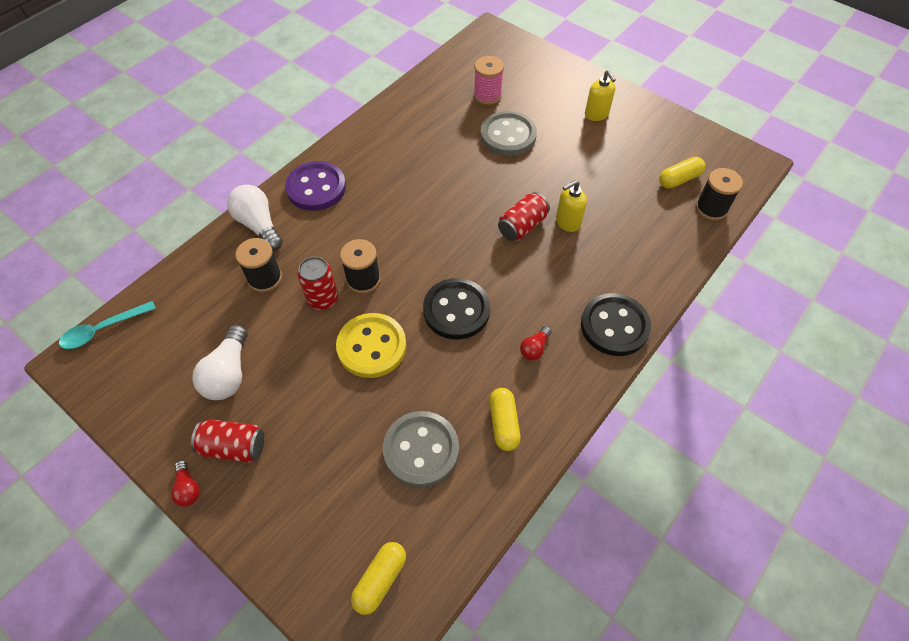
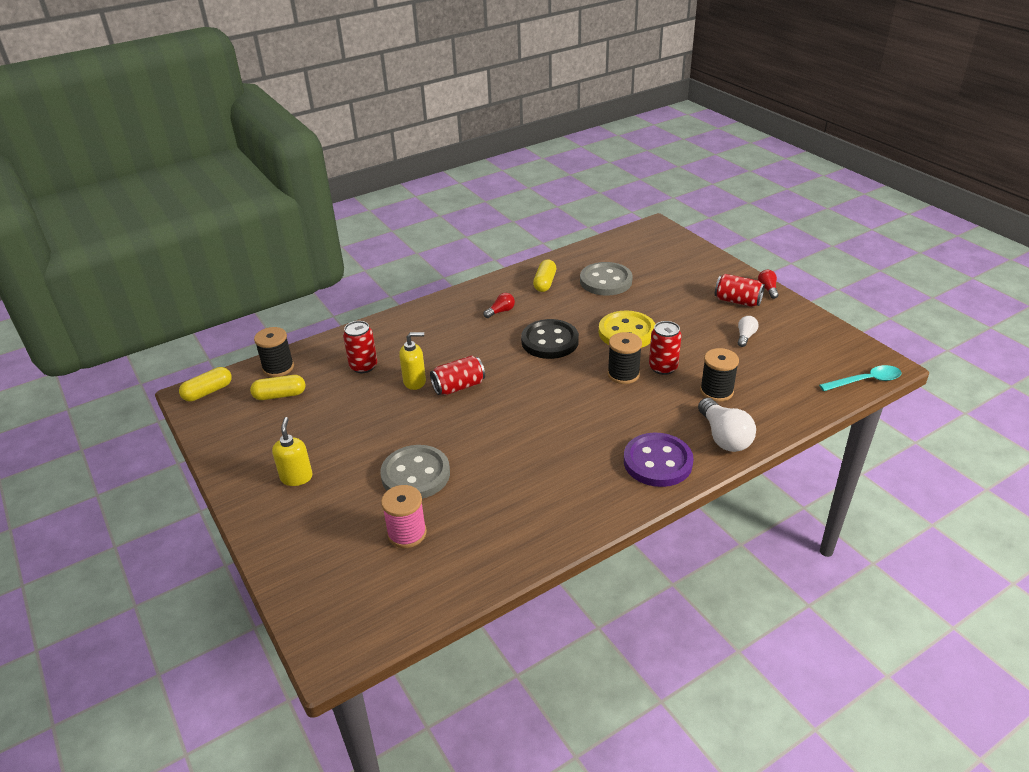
camera: 160 degrees left, 20 degrees down
white light bulb [192,325,247,400] -> white light bulb [738,316,758,347], size x0.54
yellow capsule [351,542,406,615] -> yellow capsule moved to [179,367,232,401]
black button [581,293,651,356] -> none
none -> red can [343,321,377,373]

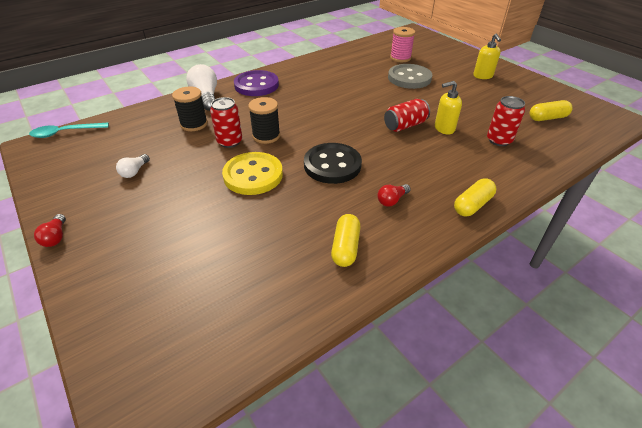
camera: 175 degrees right, 5 degrees up
yellow capsule [179,367,232,401] -> yellow capsule moved to [454,178,496,217]
black spool [254,327,294,377] -> none
grey button [580,262,633,296] -> none
red can [715,274,765,307] -> none

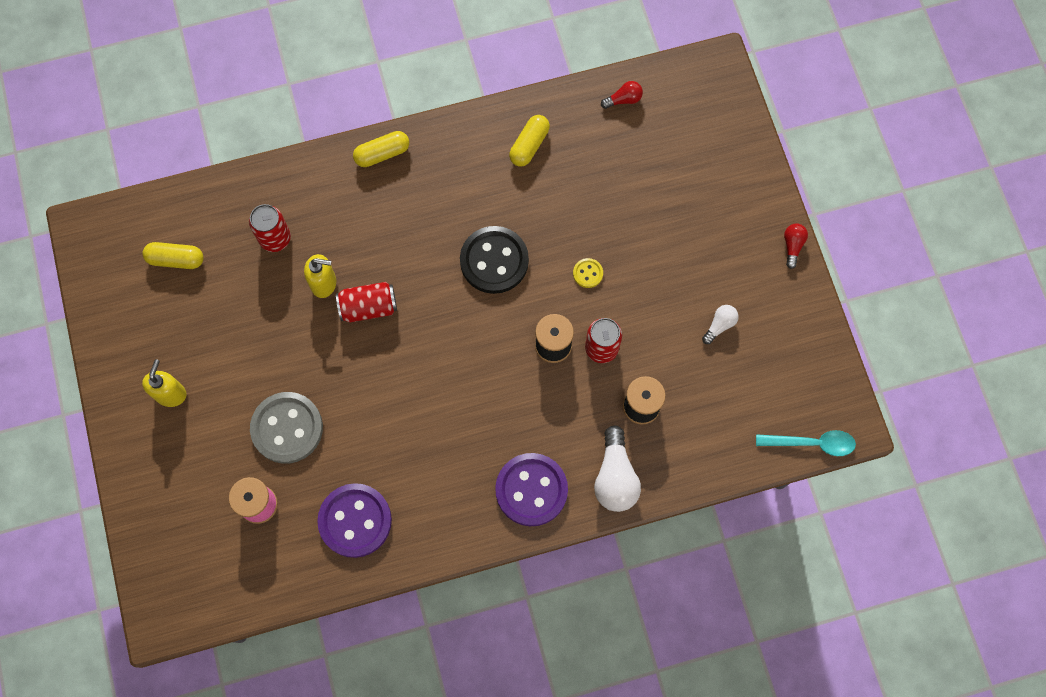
camera: 160 degrees left, 30 degrees up
yellow button [222,152,283,195] -> yellow button [573,258,603,288], size x0.44
red light bulb [377,184,411,207] -> red light bulb moved to [601,81,643,109]
none -> purple button [317,483,392,558]

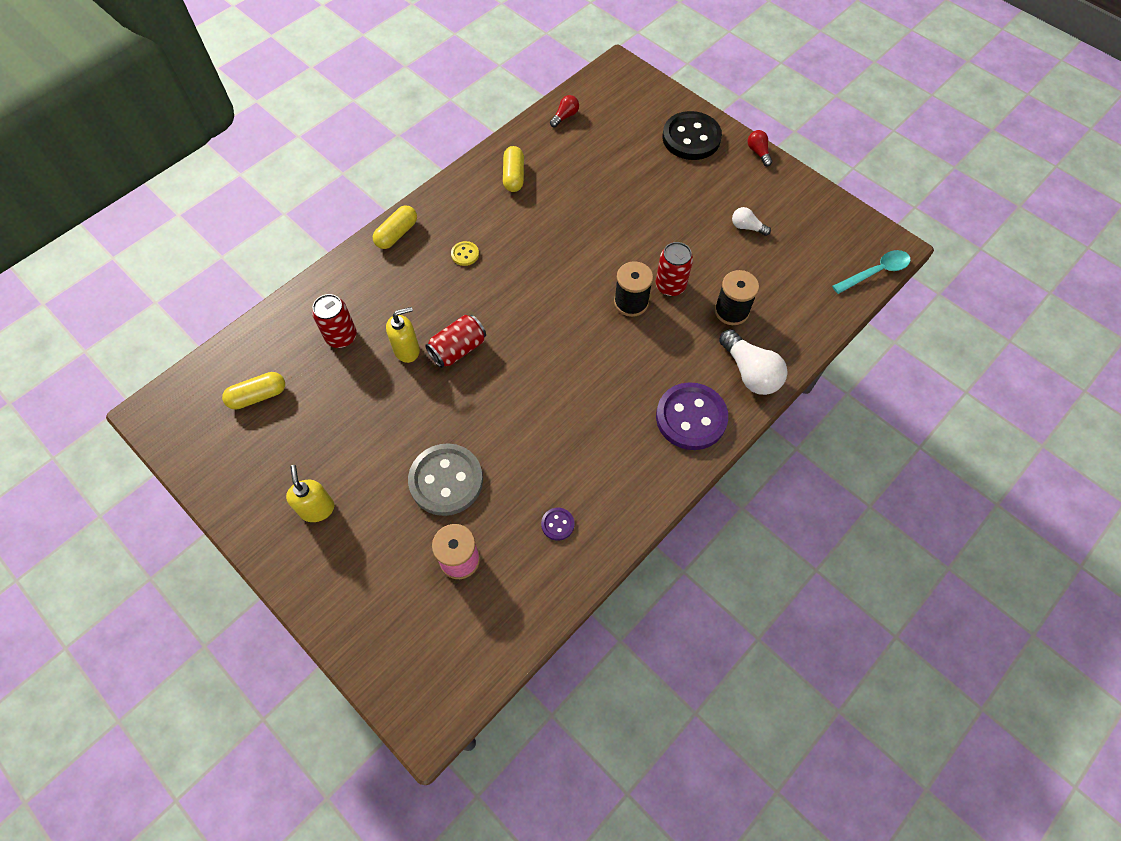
camera: 30 degrees left, 10 degrees down
purple button [317,483,392,558] -> purple button [541,508,574,541], size x0.44
black button [460,226,529,294] -> black button moved to [663,111,722,160]
yellow button [573,258,603,288] -> yellow button moved to [451,241,479,266]
white light bulb [702,305,739,344] -> white light bulb turned 75 degrees counterclockwise [732,207,771,236]

